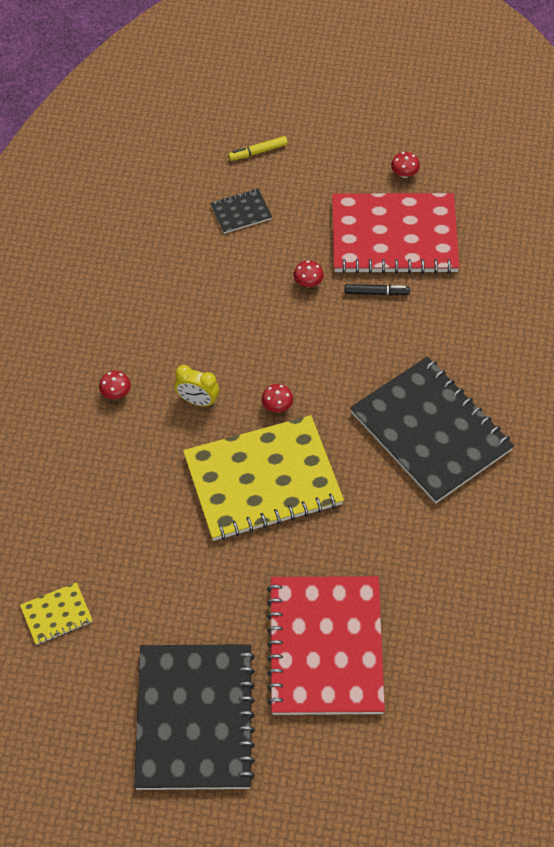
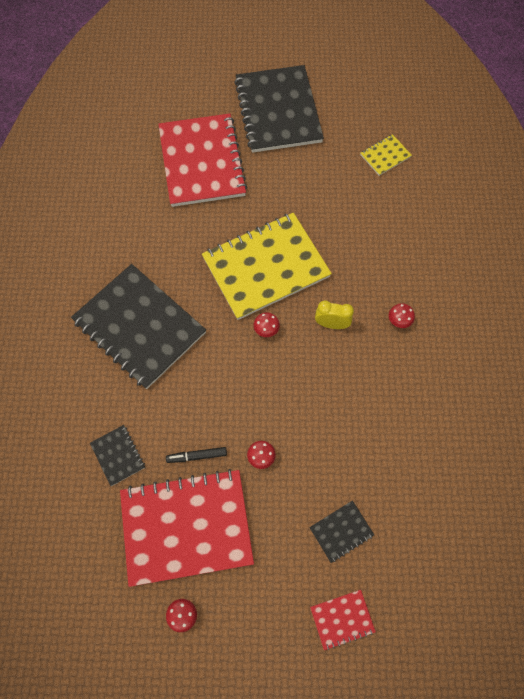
camera: 170 degrees right, 10 degrees up
yellow marker [228,136,288,161] -> red notebook [310,590,376,650]
none -> black notebook [90,425,145,486]

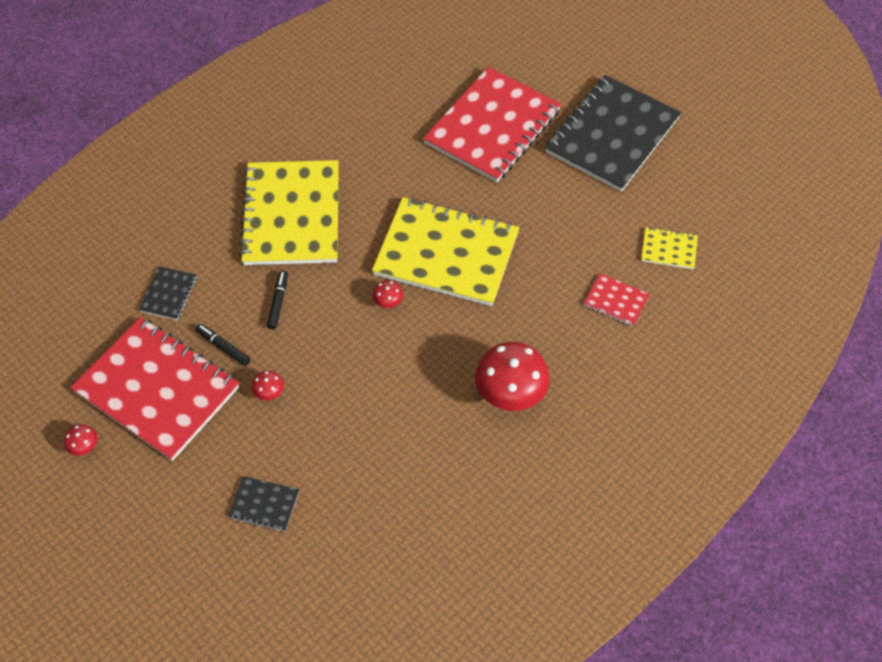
camera: 45 degrees right, 10 degrees down
black notebook [71,264,206,389] -> yellow notebook [239,160,339,265]
red notebook [310,590,376,650] -> red notebook moved to [584,273,649,326]
yellow clock [315,300,354,329] -> none
red mushroom [389,303,415,328] -> red mushroom [475,342,550,411], size x2.28
none -> black marker [267,270,288,329]

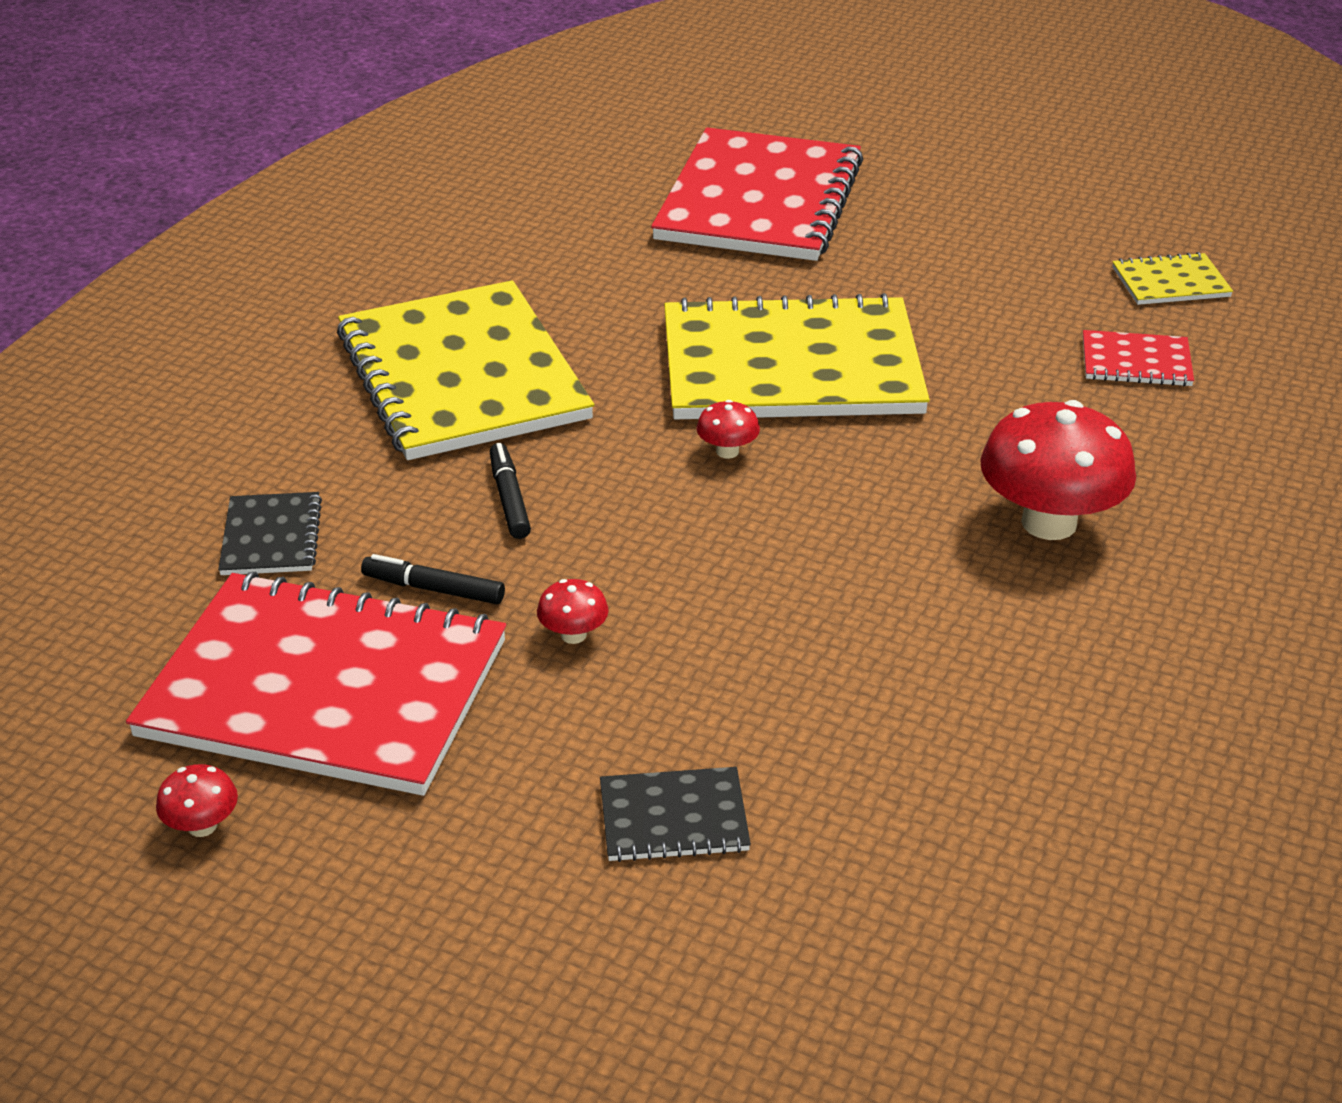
camera: 20 degrees left, 20 degrees down
black notebook [545,75,681,192] -> none

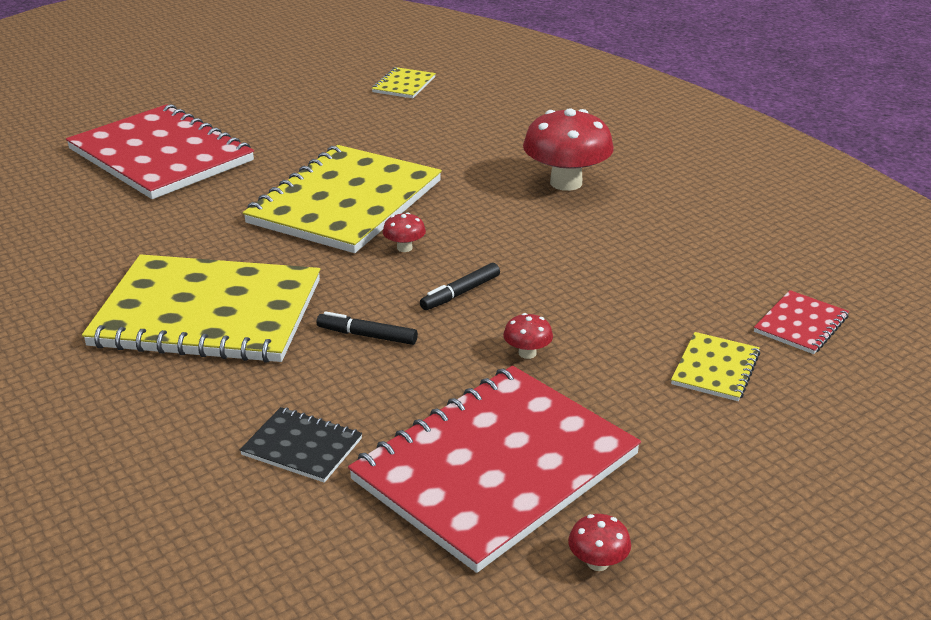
camera: 60 degrees left, 5 degrees down
black marker [361,554,505,604] -> black marker moved to [420,263,500,310]
black notebook [600,767,751,862] -> yellow notebook [671,332,760,401]
red notebook [1083,330,1194,386] -> red notebook moved to [754,290,849,354]

